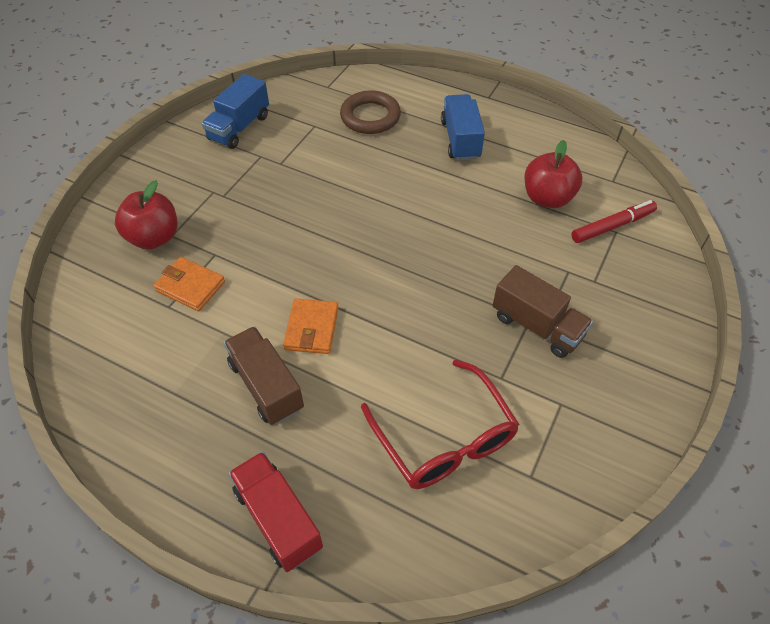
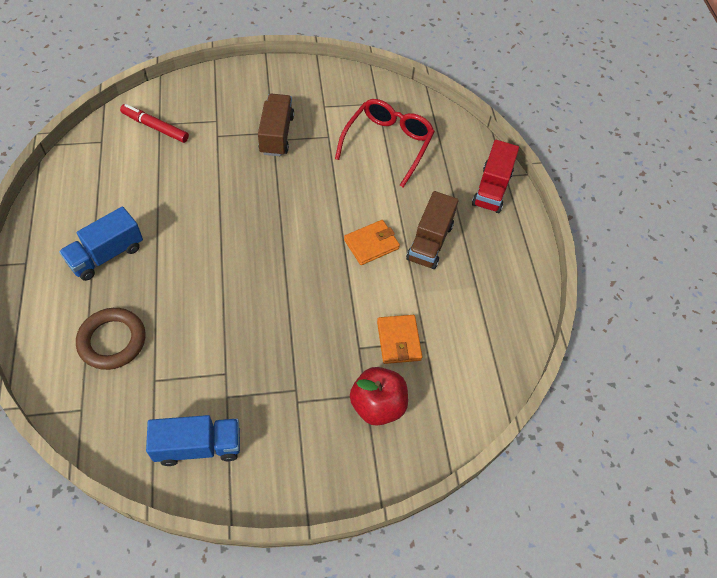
camera: 130 degrees left, 5 degrees up
red apple [524,140,583,208] -> none

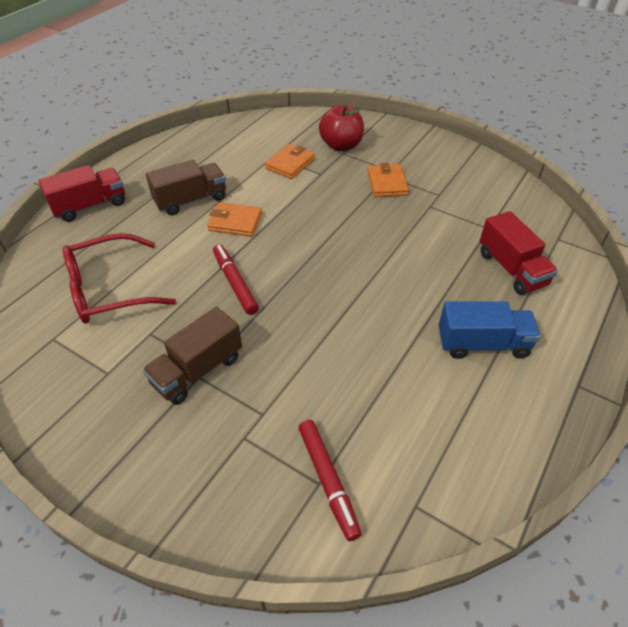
camera: 135 degrees left, 10 degrees down
brown ring [76,308,146,370] -> red truck [480,211,558,295]
blue truck [146,415,240,466] -> none
none -> red marker [213,244,259,315]
none -> orange wallet [367,163,409,197]

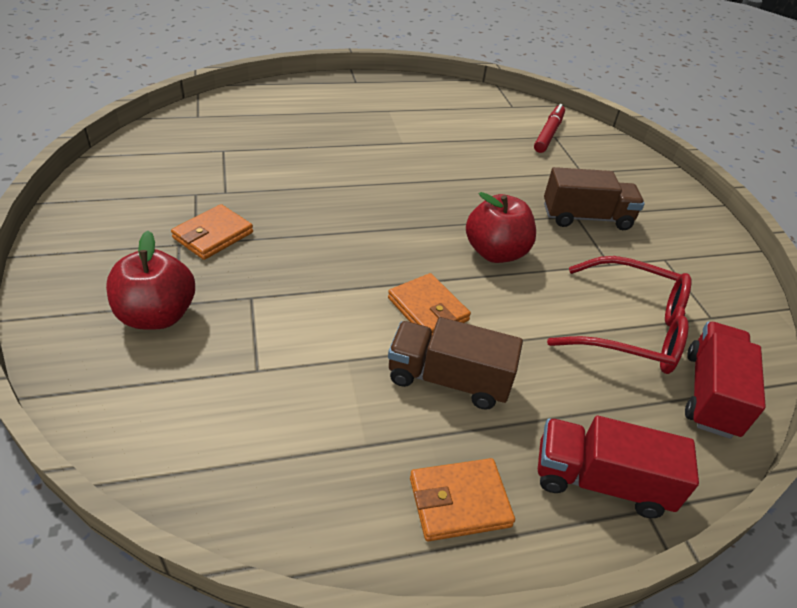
camera: 140 degrees left, 5 degrees down
red marker [213,244,259,315] -> red apple [466,192,536,263]
orange wallet [265,144,315,179] -> orange wallet moved to [410,458,515,542]
blue truck [439,301,541,359] -> none
red truck [480,211,558,295] -> red truck moved to [685,322,766,439]

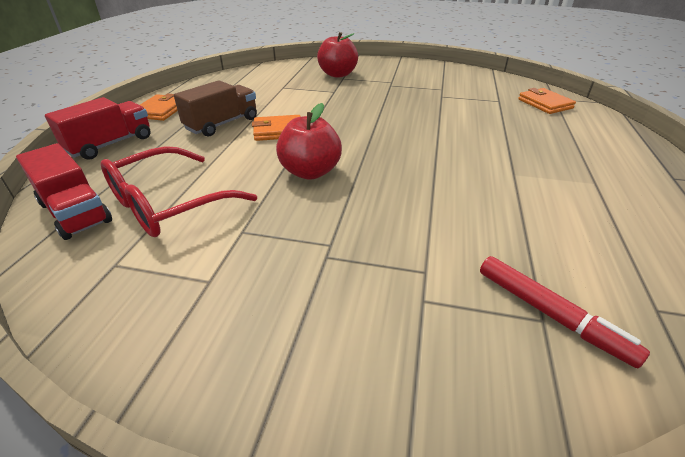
camera: 120 degrees right, 5 degrees down
orange wallet [171,204,253,260] -> orange wallet moved to [518,88,576,114]
brown truck [544,167,645,230] -> none

